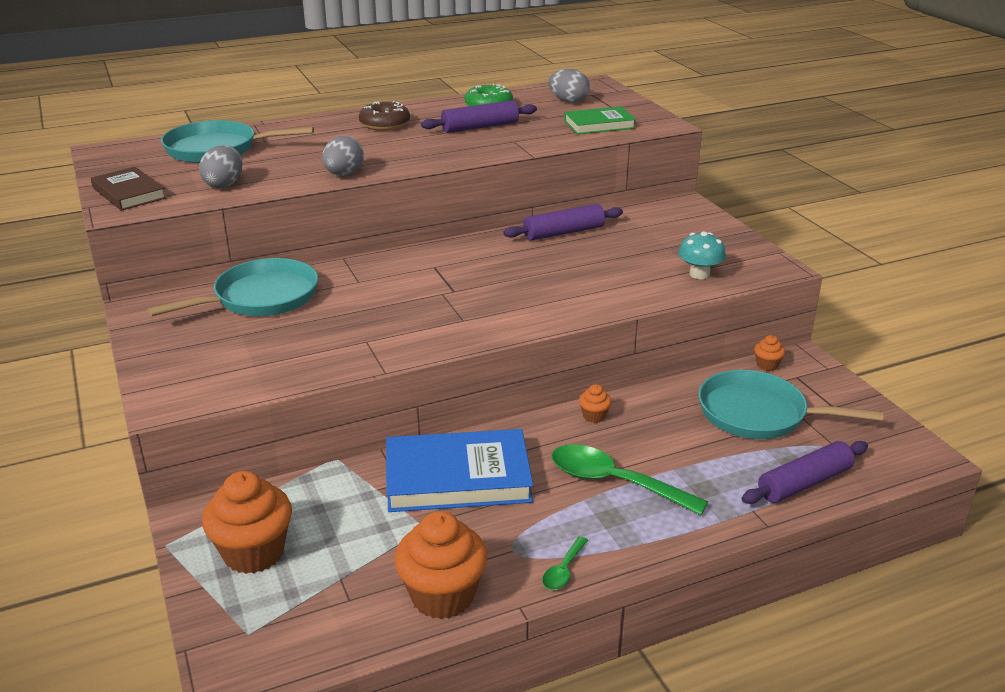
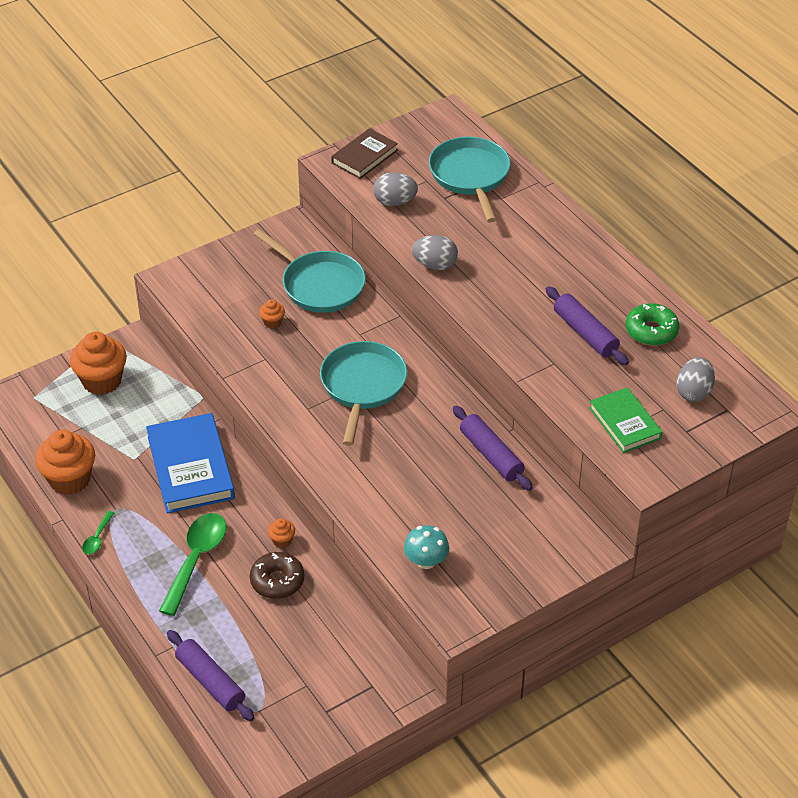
camera: 80 degrees right, 15 degrees up
brown donut [359,101,410,131] -> brown donut moved to [250,552,304,599]
green spoon [542,536,588,590] -> green spoon turned 90 degrees counterclockwise [82,511,114,554]
turquoise pan [698,370,884,439] -> turquoise pan moved to [320,341,407,446]
orange cupcake [754,335,785,371] -> orange cupcake moved to [259,299,285,329]

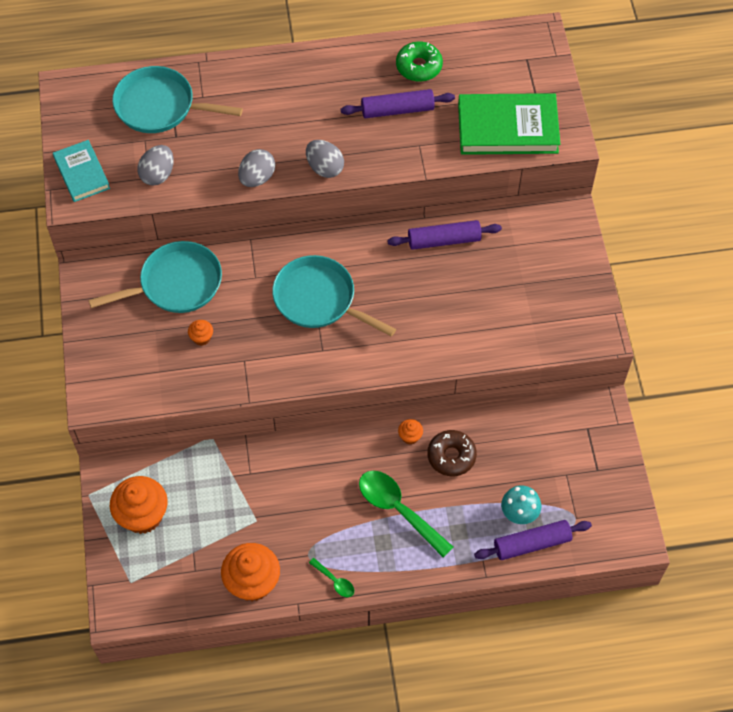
camera: 65 degrees left, 15 degrees up
blue book [146,413,235,513] -> none
brown book [331,128,398,179] -> turquoise book [53,140,110,202]
turquoise mushroom [404,525,449,569] -> turquoise mushroom moved to [501,485,541,524]
green book [589,387,662,453] -> green book [458,93,560,155], size x1.68
grey egg [676,357,715,402] -> grey egg moved to [306,140,344,178]

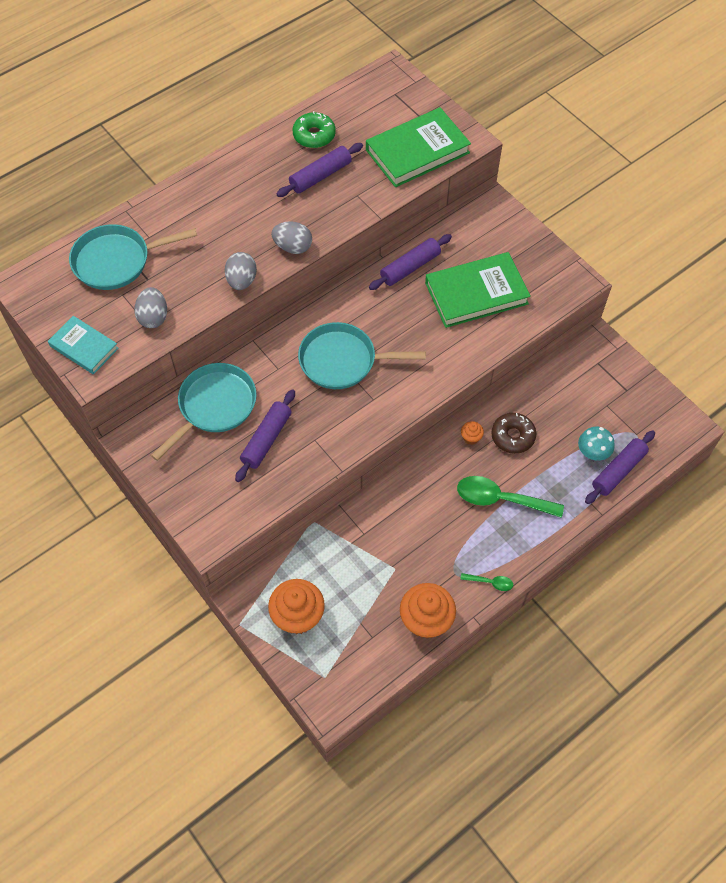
camera: 30 degrees left, 0 degrees up
orange cupcake [188,320,213,346] -> purple rolling pin [235,389,295,482]
none -> green book [425,252,531,328]

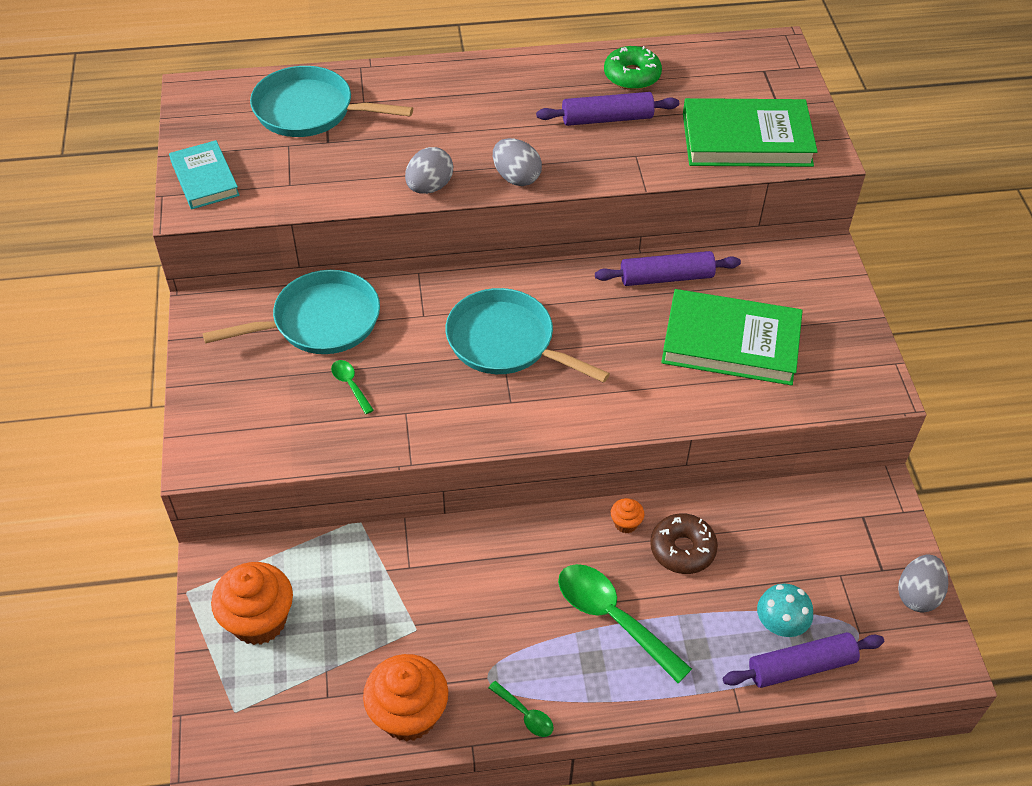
camera: 30 degrees right, 10 degrees down
grey egg [134,287,167,328] -> grey egg moved to [898,555,948,613]
purple rolling pin [235,389,295,482] -> green spoon [331,360,374,414]

